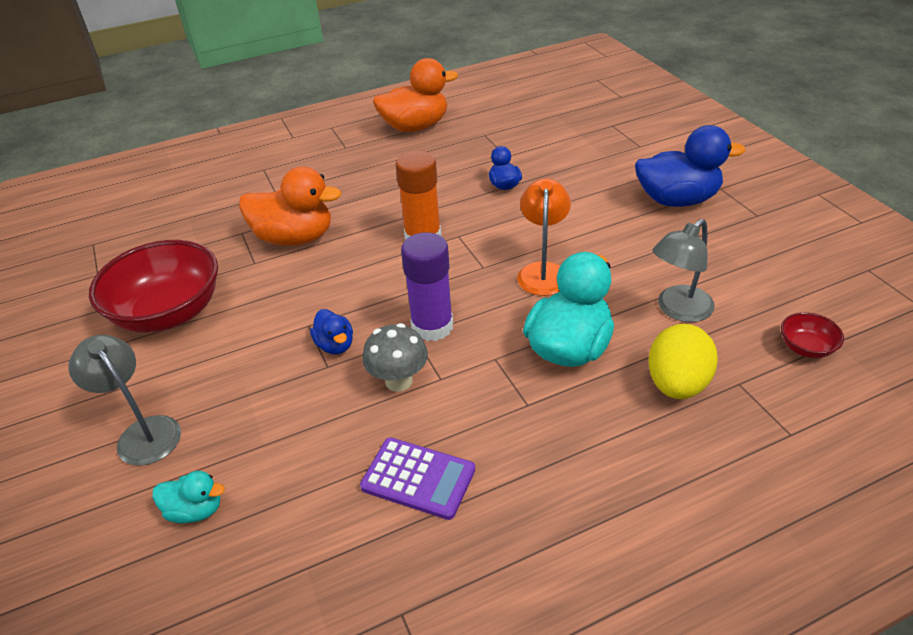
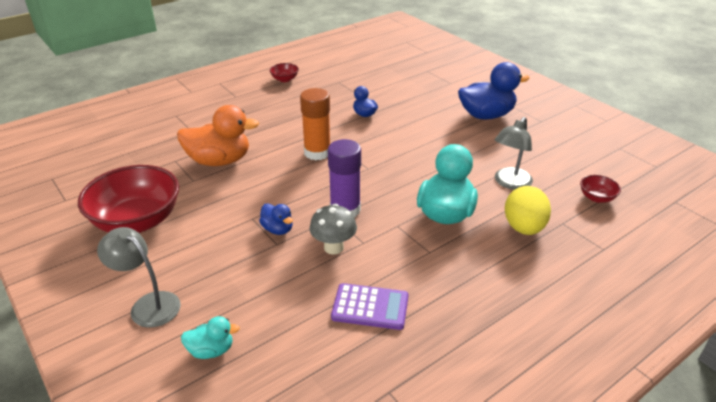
camera: 15 degrees left, 5 degrees down
orange duck [373,58,458,132] -> red bowl [270,63,299,82]
orange lamp [517,178,571,296] -> none

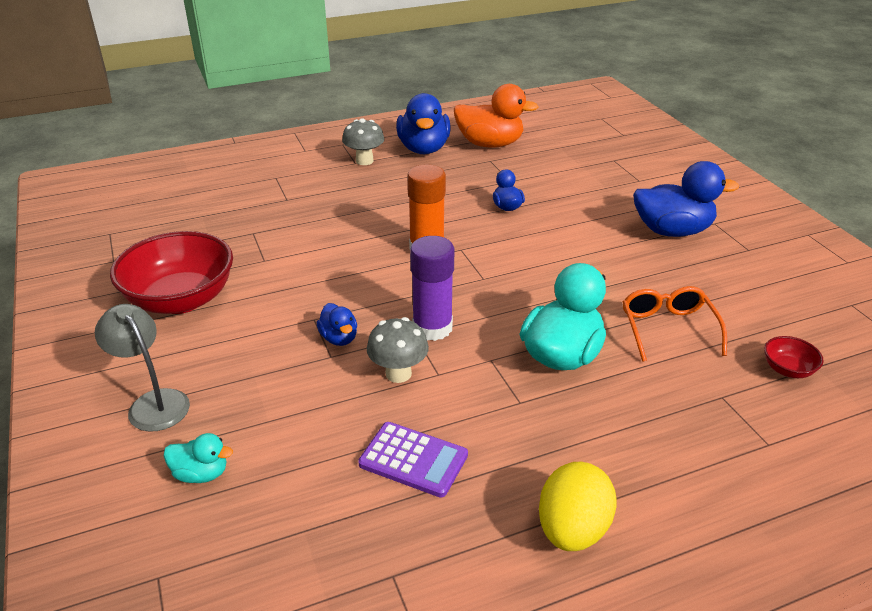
camera: 15 degrees right, 0 degrees up
orange duck [177,105,259,166] -> orange duck moved to [454,84,538,148]
red bowl [270,63,299,82] -> blue duck [396,93,450,154]
grey lamp [495,117,533,190] -> orange glasses [623,286,727,362]
yellow egg [505,186,551,235] -> yellow egg moved to [539,462,617,551]
none -> grey mushroom [342,118,384,165]

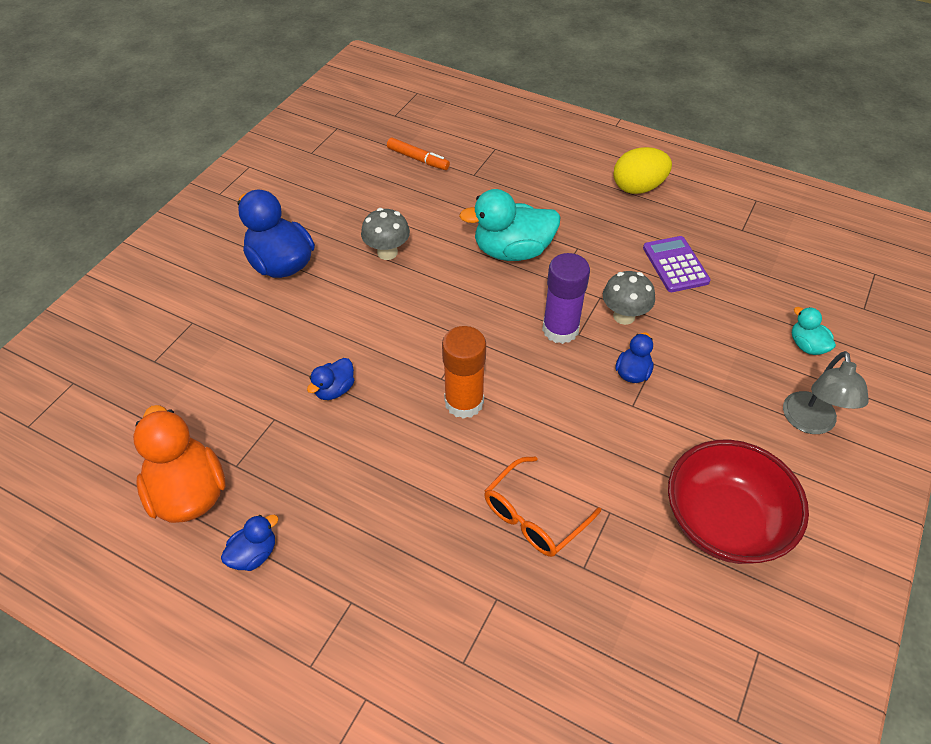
camera: 130 degrees left, 15 degrees up
grey mushroom [342,118,384,165] -> grey mushroom moved to [361,208,410,260]
blue duck [396,93,450,154] -> blue duck [221,515,278,571], size x0.50
orange glasses [623,286,727,362] -> orange glasses moved to [484,456,601,557]
red bowl [764,336,824,378] -> orange marker [387,138,450,170]

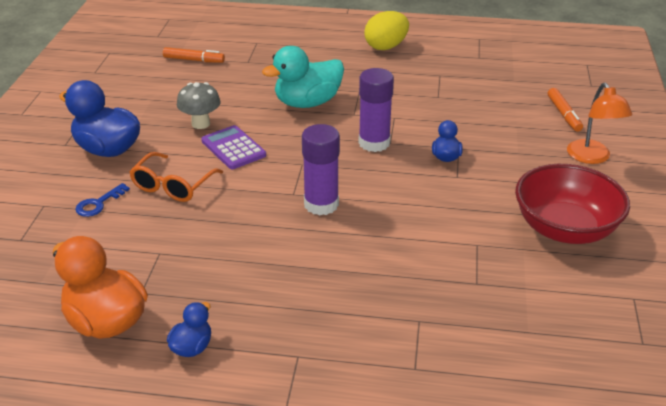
camera: 20 degrees left, 15 degrees down
blue duck [307,358,354,400] -> none
orange glue stick [442,326,486,419] -> purple glue stick [302,124,340,215]
orange glasses [484,456,601,557] -> orange glasses moved to [129,152,223,202]
grey mushroom [603,271,655,325] -> none
purple calculator [643,236,711,292] -> purple calculator moved to [201,125,266,169]
grey lamp [783,351,869,434] -> orange lamp [567,83,632,164]
turquoise duck [792,307,836,355] -> orange marker [548,88,583,132]
none -> blue key [75,183,130,217]

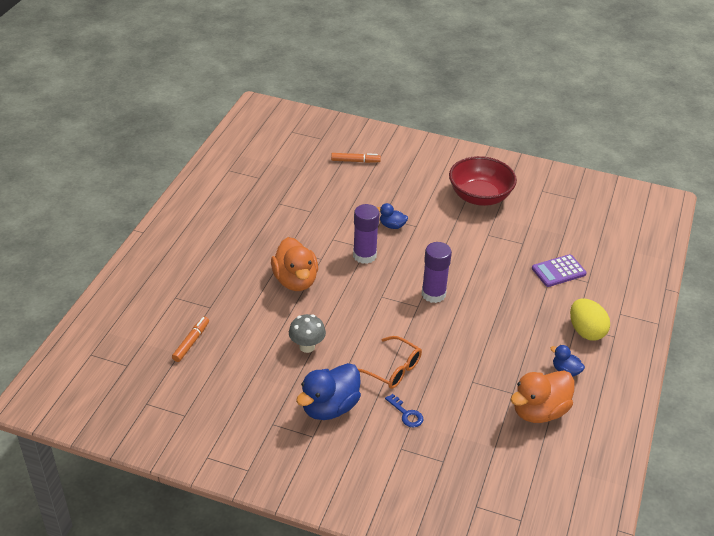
camera: 80 degrees left, 5 degrees up
purple calculator [201,125,266,169] -> purple calculator moved to [532,254,587,287]
turquoise duck [262,46,344,108] -> orange duck [271,237,318,291]
yellow egg [364,11,409,50] -> yellow egg moved to [570,299,610,341]
orange lamp [567,83,632,164] -> none

